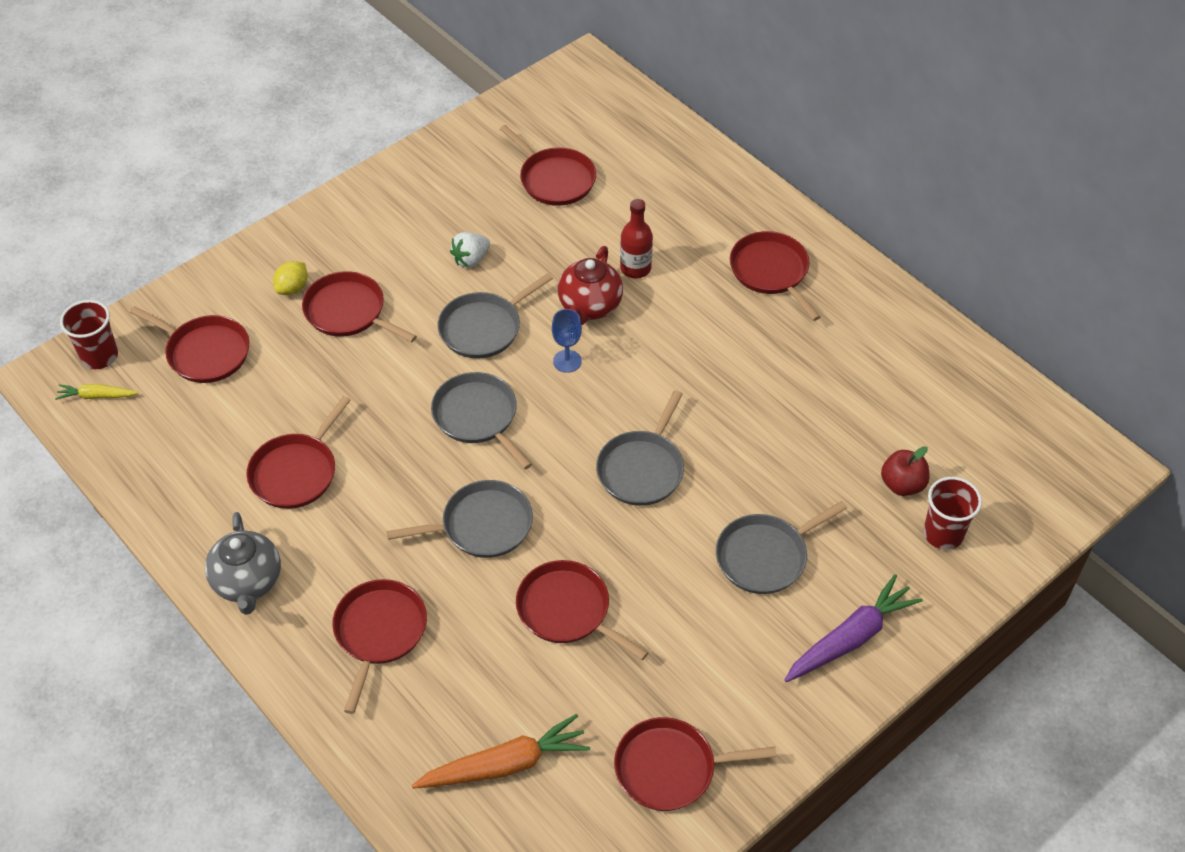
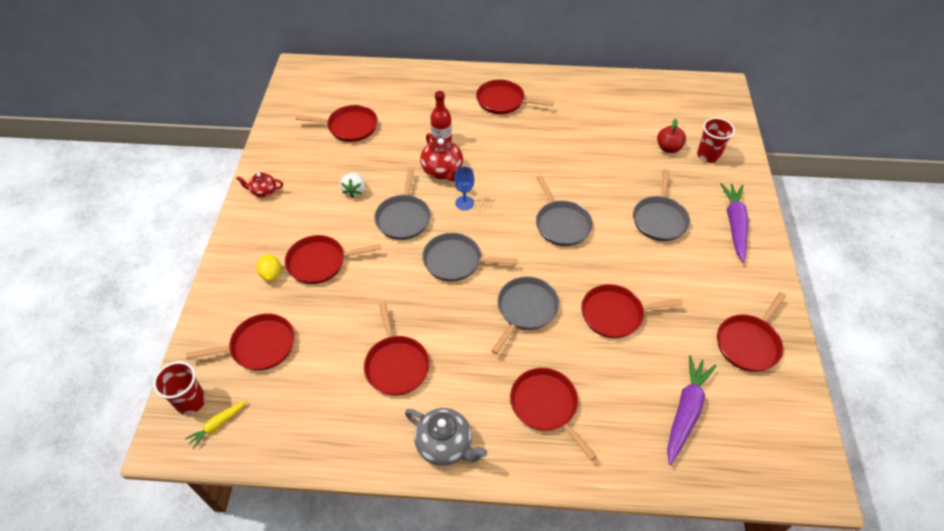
camera: 45 degrees left, 0 degrees up
orange carrot [412,714,590,789] -> purple carrot [667,355,716,465]
none -> red teapot [236,172,283,197]

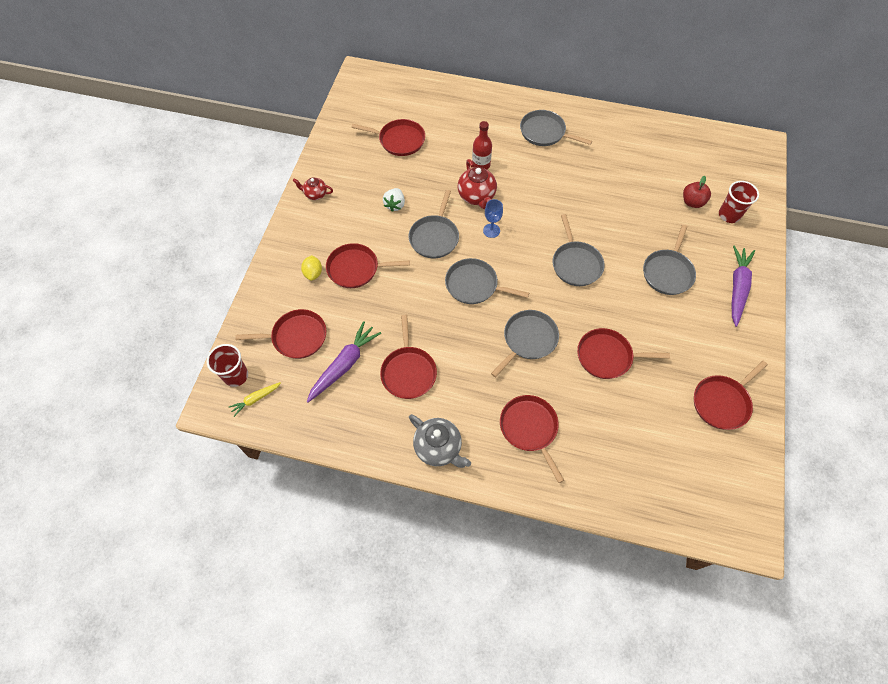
camera: 10 degrees right, 10 degrees up
red pan [476,79,554,114] -> grey pan [520,110,592,146]
purple carrot [667,355,716,465] -> purple carrot moved to [307,321,381,402]

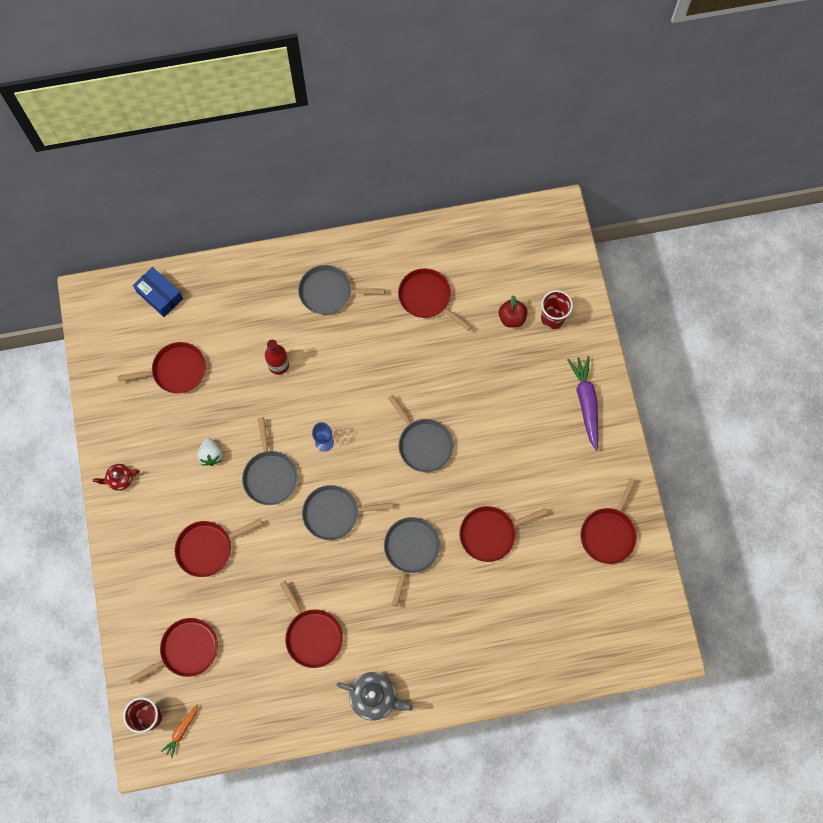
camera: 25 degrees left, 10 degrees up
yellow carrot [229,382,281,417] -> orange carrot [161,704,198,758]
yellow lemon [301,255,322,281] -> none
purple carrot [307,321,381,402] -> none
red teapot [458,159,497,210] -> none
red pan [500,395,564,483] -> red pan moved to [398,268,472,331]
grey pan [643,225,696,295] -> none
none -> blue box [133,267,183,317]

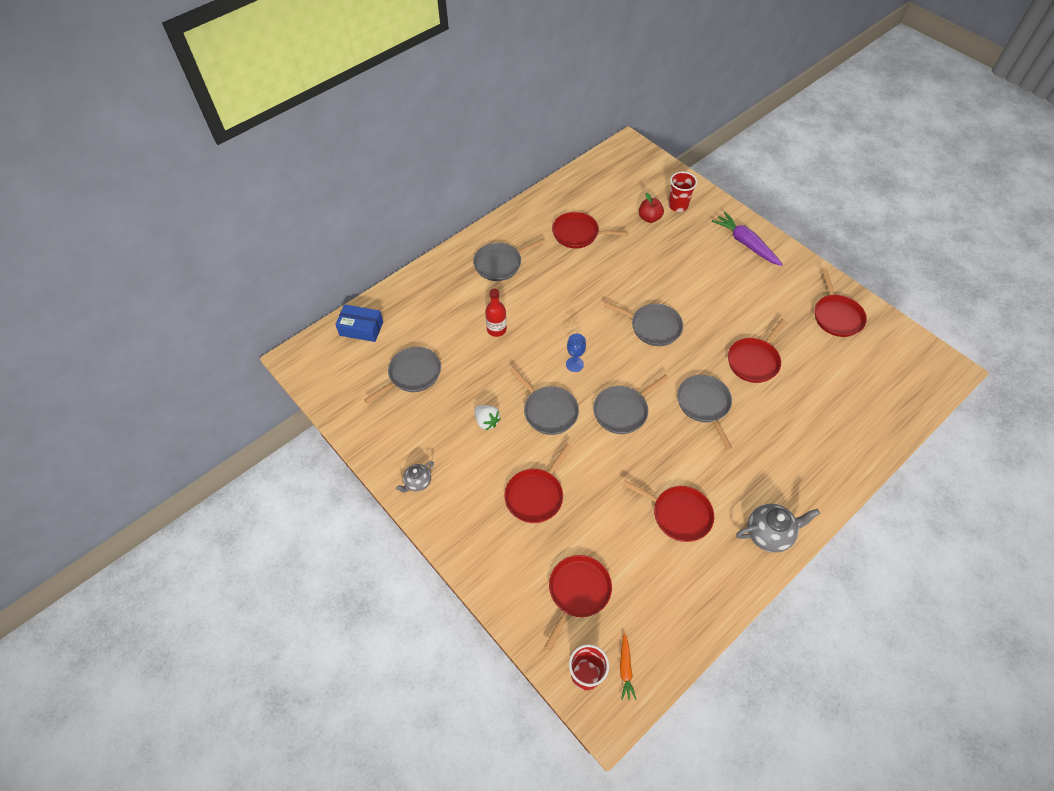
camera: 30 degrees left, 15 degrees down
red teapot [93,464,140,491] -> grey teapot [396,461,434,492]
red pan [117,342,206,393] -> grey pan [364,347,441,403]

